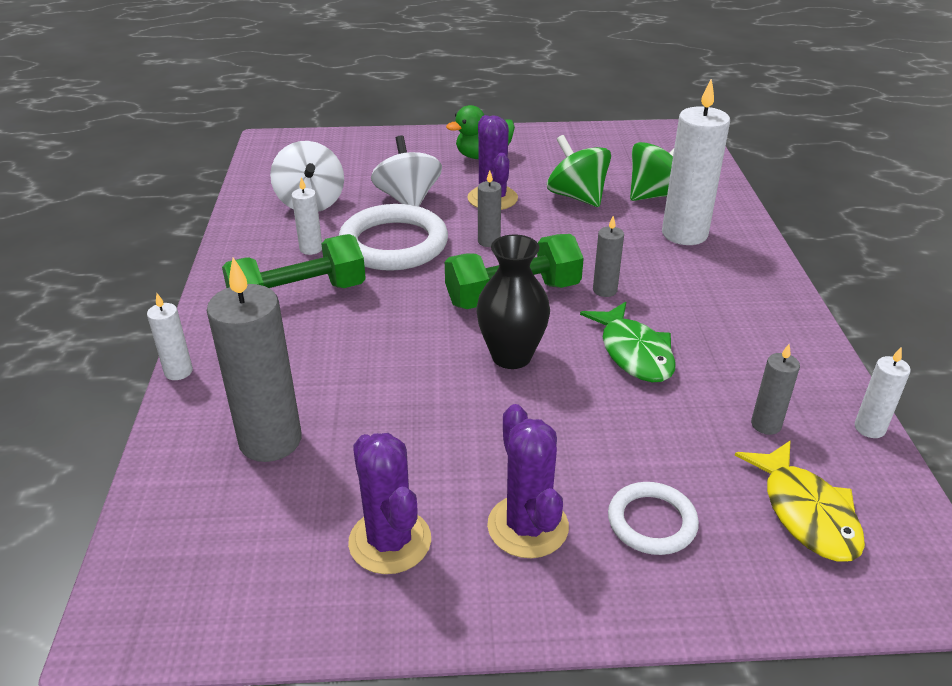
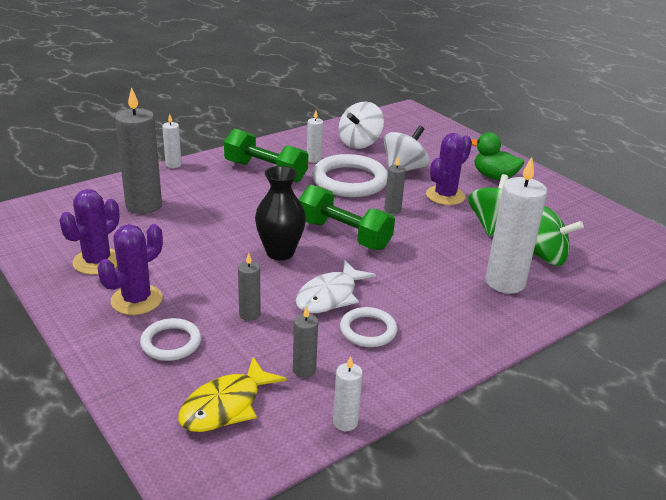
camera: 55 degrees right, 5 degrees down
green fish [580,302,676,382] -> white fish [296,260,376,313]
grey candle [593,216,624,297] -> grey candle moved to [238,253,261,321]
none -> white ring [340,307,397,347]

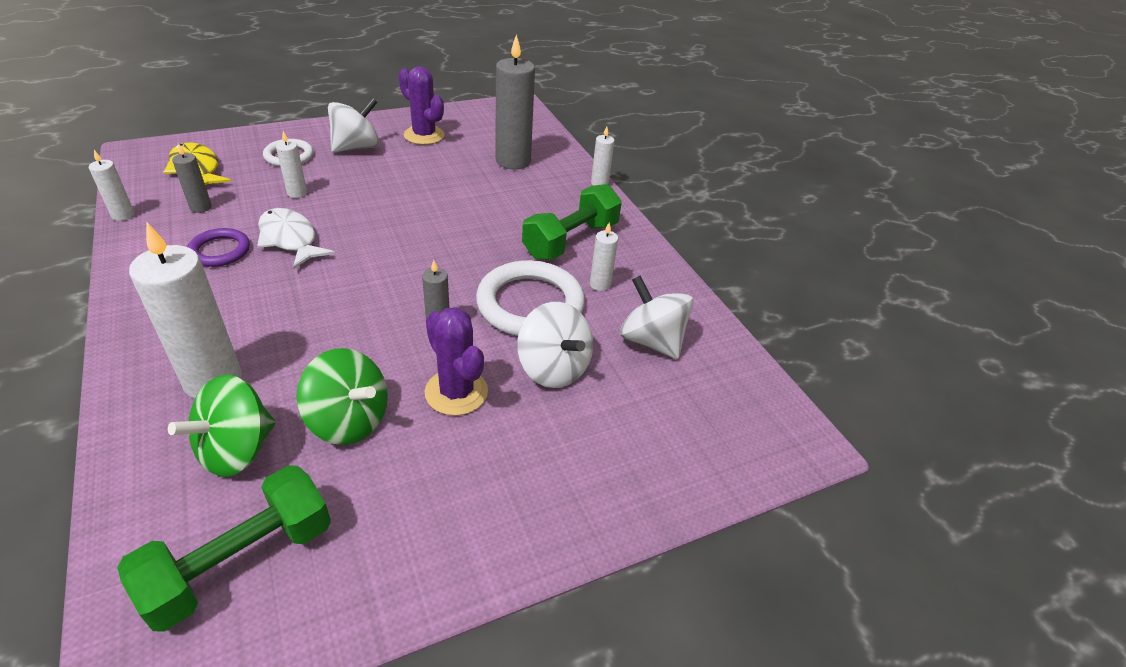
camera: 100 degrees right, 10 degrees up
purple cactus [98,224,163,315] -> white spinning top [328,98,379,153]
grey candle [238,253,261,321] -> white candle [276,131,307,198]
black vase [255,166,306,260] -> none
green dumbbell [298,185,395,250] -> green dumbbell moved to [117,465,331,632]
white ring [340,307,397,347] -> purple ring [187,228,250,267]
green duck [471,132,524,180] -> none

